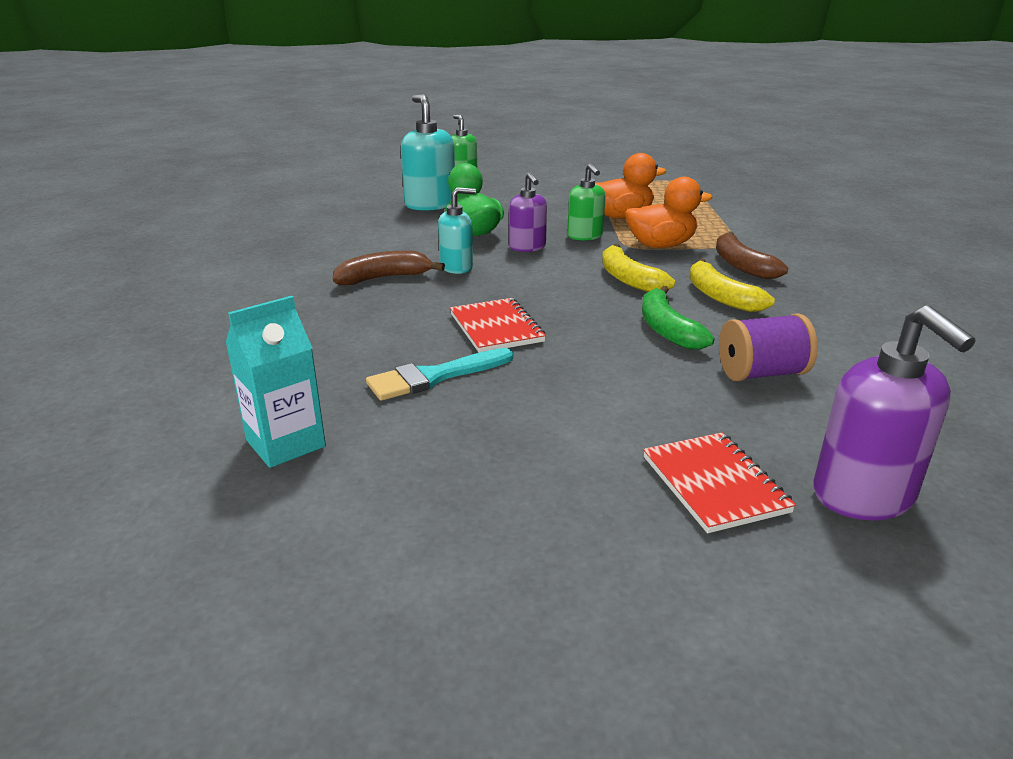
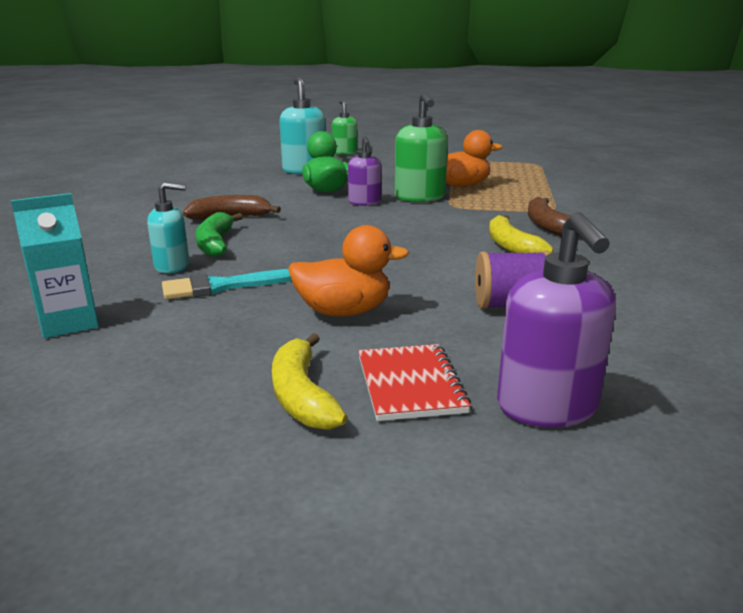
camera: 10 degrees right, 5 degrees down
turquoise soap dispenser [438,187,476,274] -> turquoise soap dispenser moved to [147,182,189,273]
red notebook [450,298,546,353] -> none
green soap dispenser [567,163,605,241] -> green soap dispenser [395,92,448,202], size x1.58
yellow banana [602,243,675,292] -> yellow banana moved to [272,333,347,430]
orange duck [625,177,713,248] -> orange duck moved to [288,225,409,316]
green banana [642,286,715,350] -> green banana moved to [195,212,243,257]

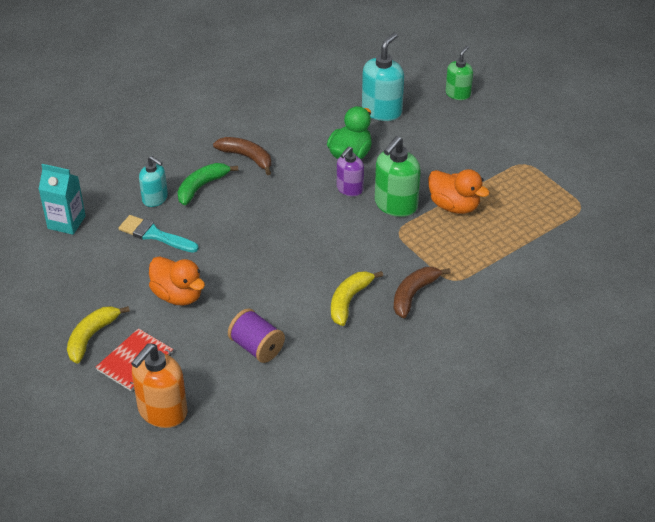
camera: 45 degrees right, 20 degrees up
purple soap dispenser [497,212,616,427] -> orange soap dispenser [131,343,187,428]

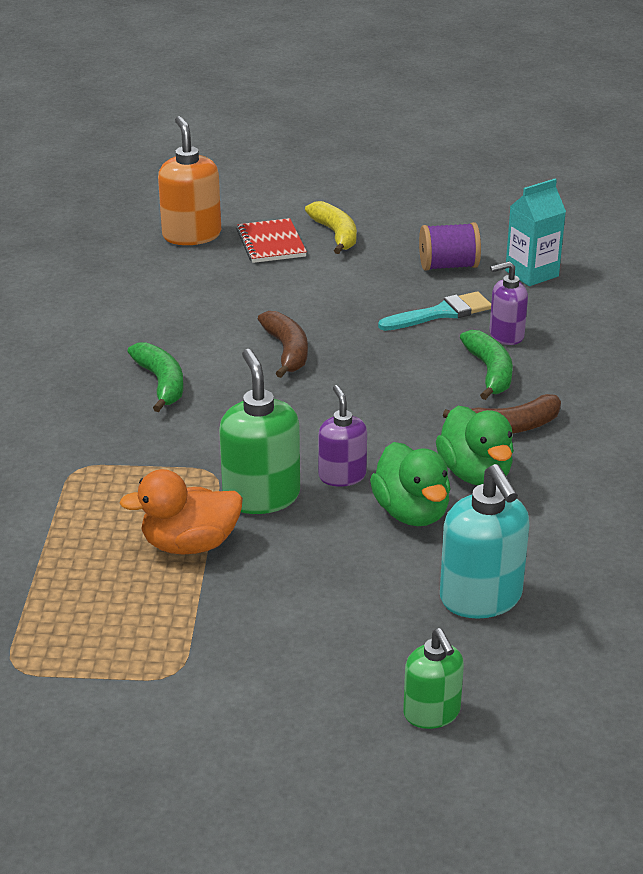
camera: 130 degrees right, 10 degrees down
turquoise soap dispenser [139,156,168,207] -> purple soap dispenser [489,261,528,345]
orange duck [149,256,205,306] -> none
purple spool [228,308,285,363] -> purple spool moved to [419,222,481,270]
yellow banana [331,271,383,326] -> green banana [127,342,183,412]
brown banana [394,267,451,318] -> brown banana moved to [258,311,308,378]
none -> green duck [436,406,514,485]

